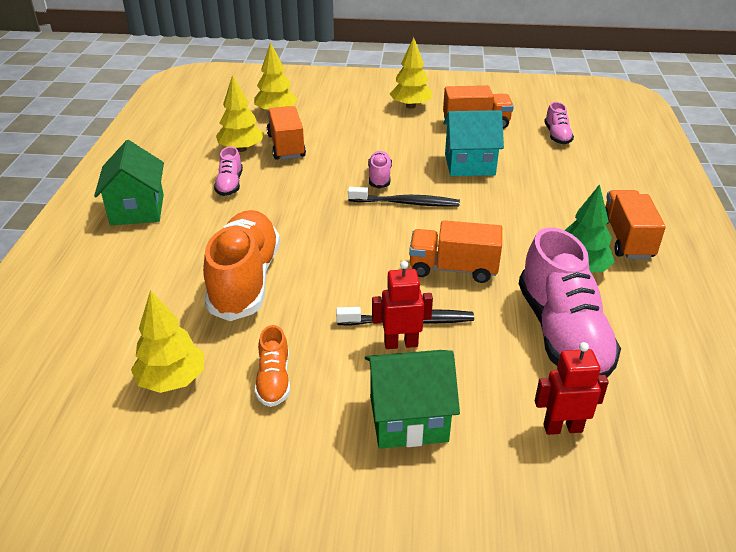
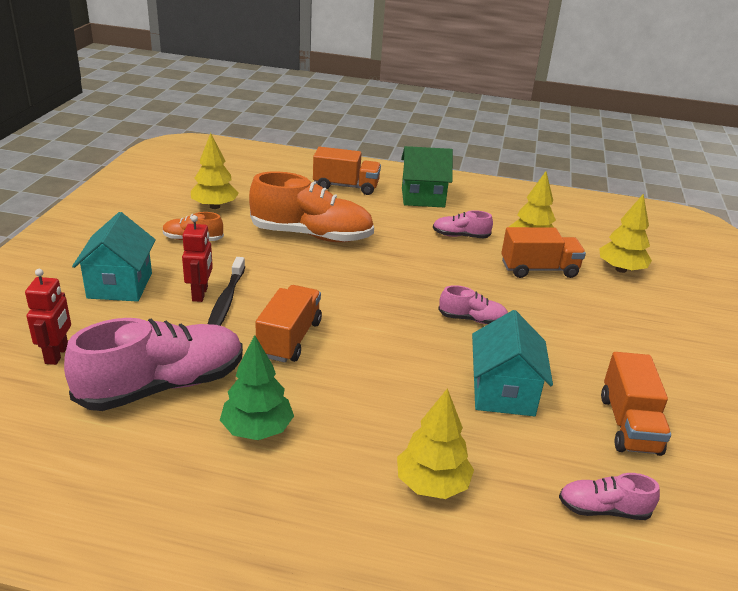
camera: 95 degrees right, 5 degrees down
black toothbrush [348,187,460,207] -> none
green house [365,350,460,449] -> turquoise house [72,212,156,302]
yellow tree [390,37,432,109] -> yellow tree moved to [397,388,474,499]
pink shoe [519,227,621,378] -> pink shoe turned 150 degrees clockwise [64,318,243,411]
orange truck [605,190,666,259] -> orange truck moved to [313,147,381,195]

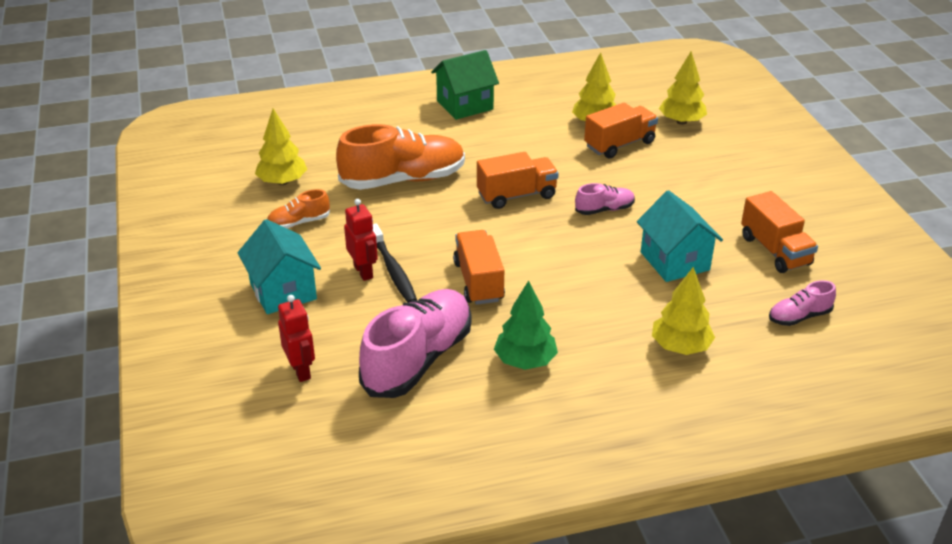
camera: 25 degrees left, 5 degrees up
orange truck [313,147,381,195] -> orange truck moved to [477,152,559,209]
pink shoe [433,210,493,238] -> none

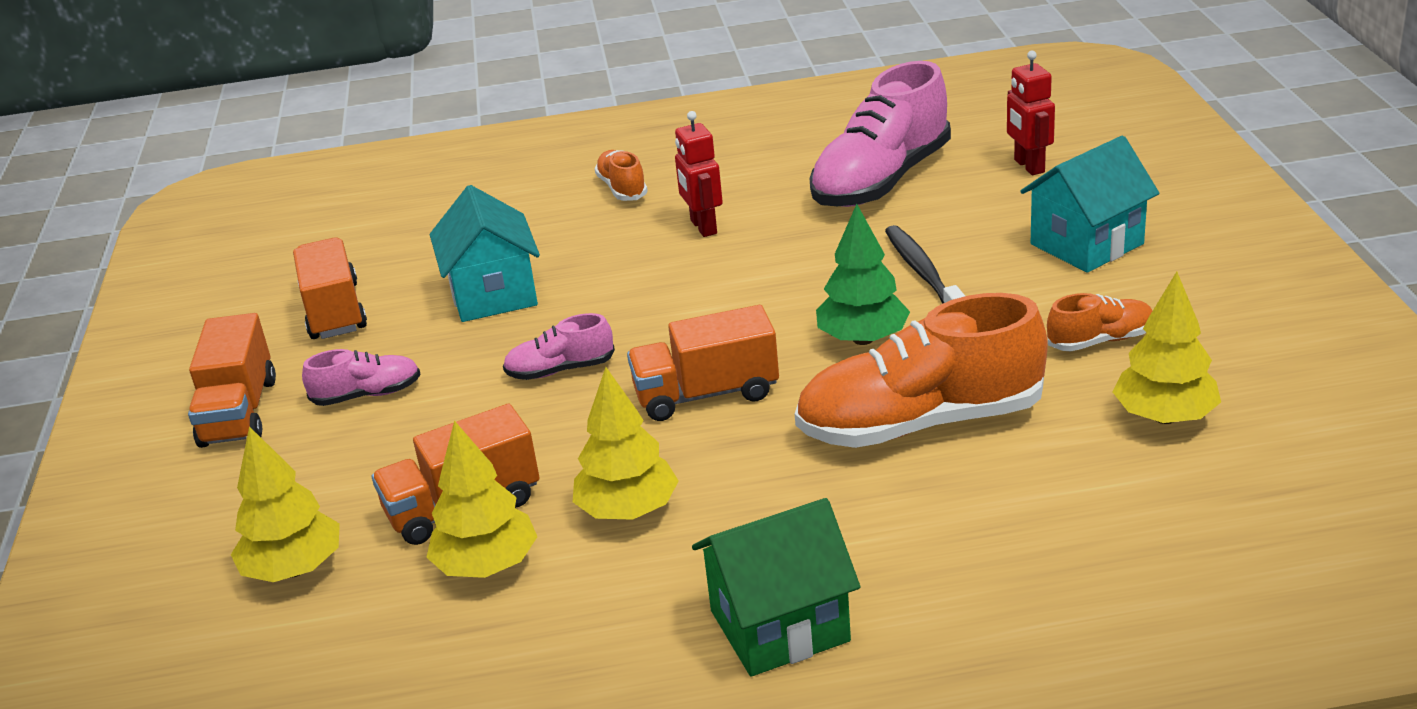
camera: 170 degrees left, 5 degrees down
turquoise house [238,219,321,314] -> turquoise house turned 75 degrees clockwise [1020,136,1159,272]
red robot [344,199,378,281] -> red robot moved to [675,111,723,237]
orange truck [453,230,505,305] -> orange truck moved to [188,313,276,448]
green tree [494,280,558,370] -> green tree moved to [816,204,910,345]
yellow tree [652,267,715,355] -> yellow tree moved to [573,367,679,520]
pink shoe [769,280,836,326] -> pink shoe moved to [302,349,420,406]
none -> orange shoe [594,150,648,201]

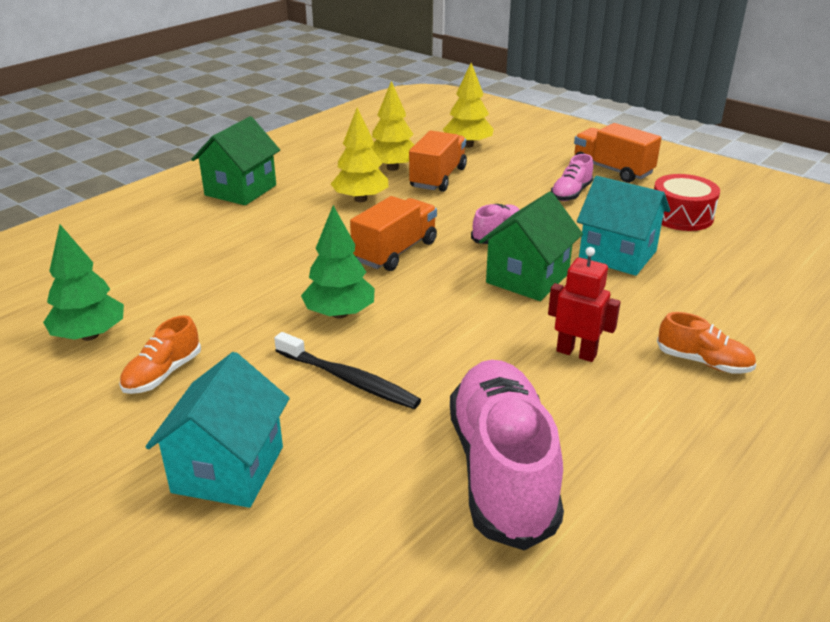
camera: 135 degrees right, 0 degrees up
orange truck [293,237,367,339] -> red drum [654,174,720,231]
orange shoe [795,293,1048,448] -> none
red robot [1007,51,1055,175] -> none
yellow tree [1113,272,1221,424] -> green tree [43,225,124,341]
none -> green house [479,192,583,301]

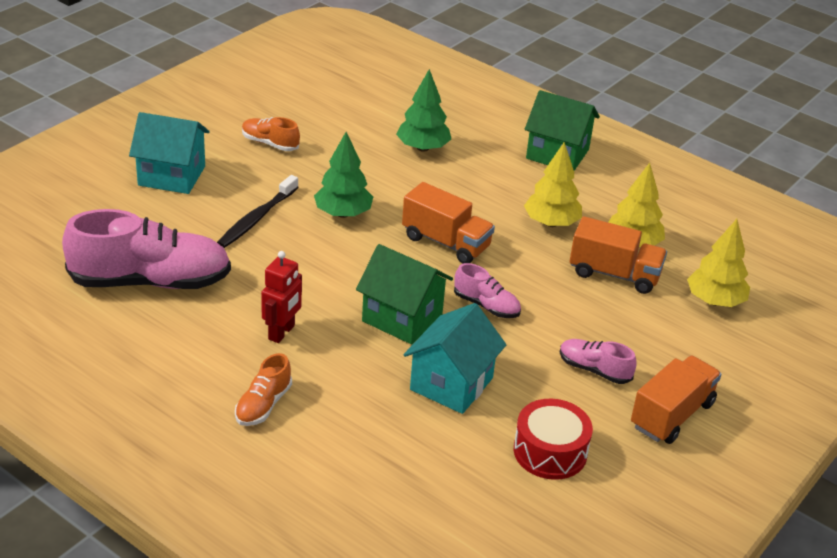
camera: 85 degrees right, 5 degrees up
green tree [43,225,124,341] -> green tree moved to [396,69,451,152]

